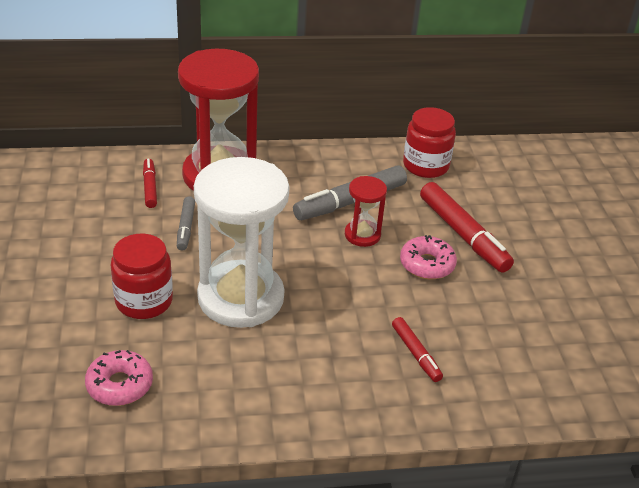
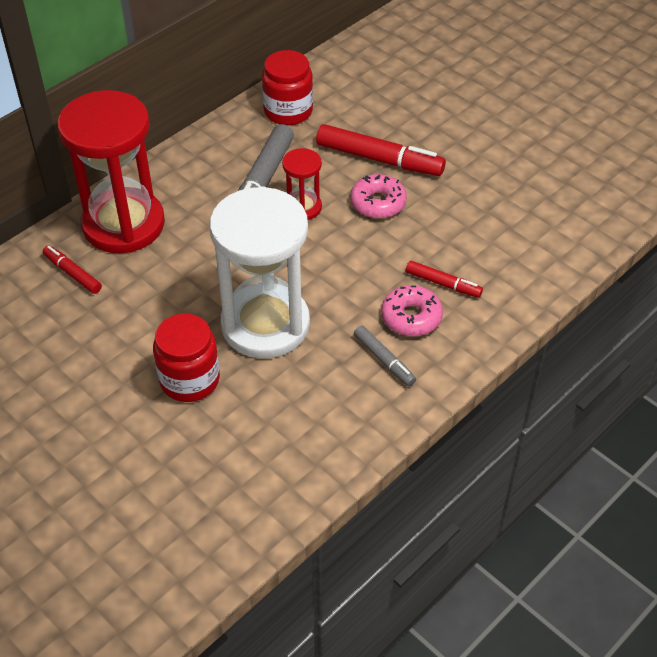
camera: 35 degrees left, 10 degrees up
pink donut [85,350,153,406] -> pink donut moved to [381,285,443,336]
grey marker [177,196,195,251] -> grey marker moved to [354,326,416,386]

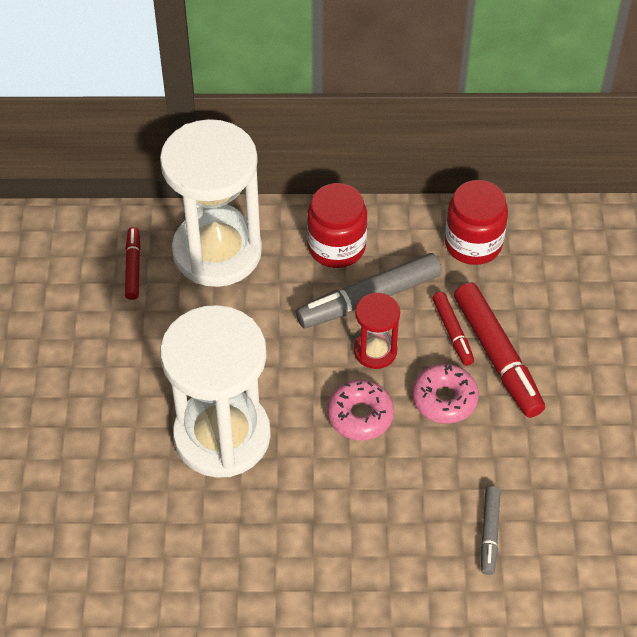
camera: 45 degrees right, 5 degrees up
red hourglass [57,90,165,253] -> white hourglass [160,119,262,287]
red jar [153,314,220,402] -> red jar moved to [307,183,367,268]
grey marker [354,326,416,386] -> grey marker moved to [481,486,501,575]
pink donut [381,285,443,336] -> pink donut moved to [327,380,394,440]
red marker [406,261,483,298] -> red marker moved to [432,292,474,366]

